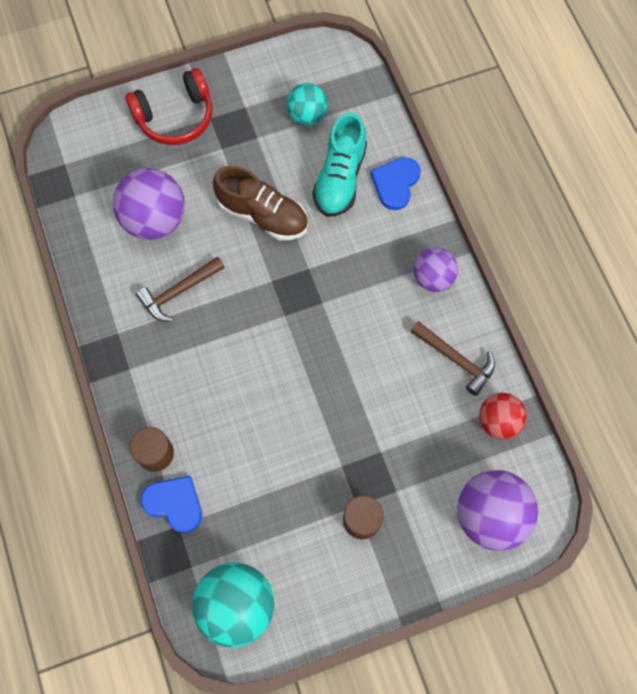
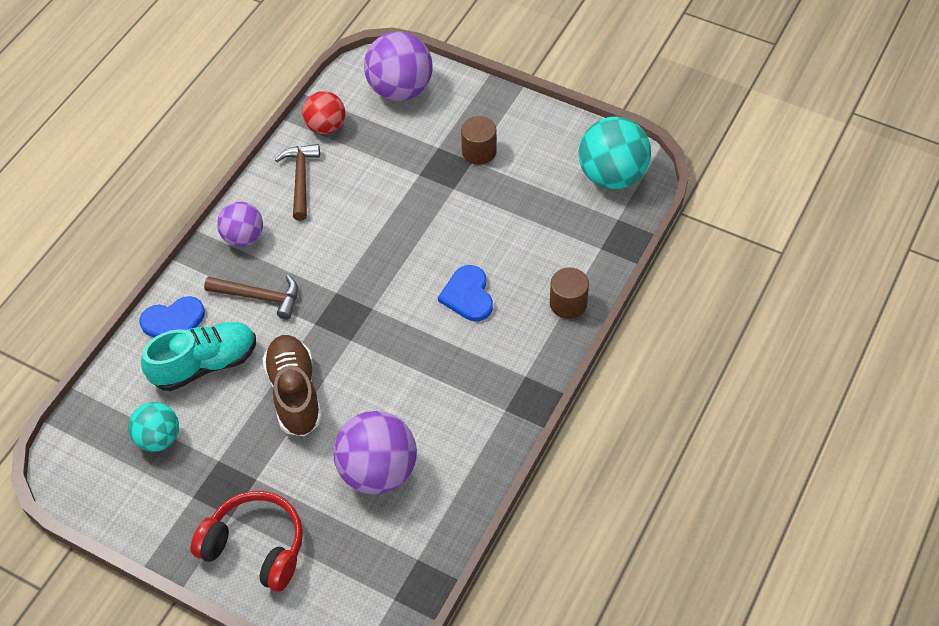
camera: 130 degrees left, 15 degrees down
brown hammer [136,256,225,322] -> brown hammer moved to [204,275,298,319]
blue heart [141,476,202,533] -> blue heart moved to [438,265,493,321]

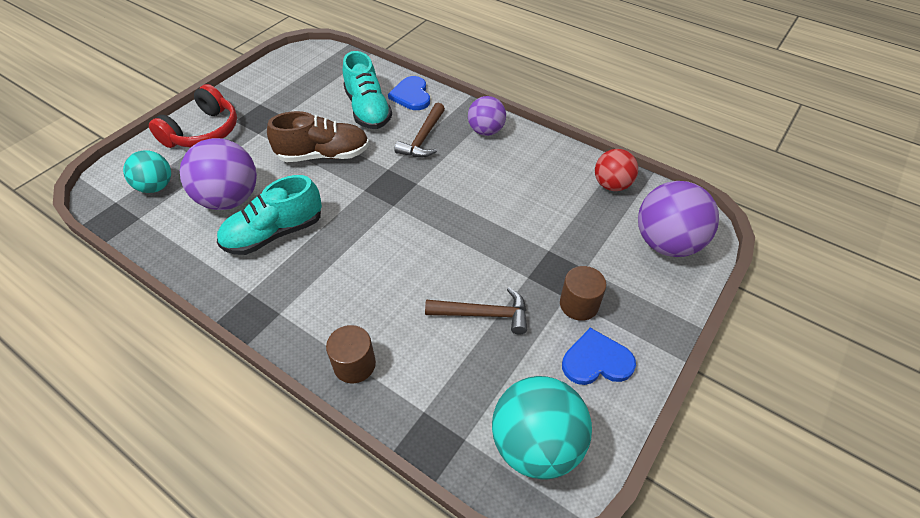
camera: 95 degrees right, 5 degrees down
turquoise ball [128,402,179,452] -> turquoise ball moved to [123,150,171,193]
brown hammer [275,144,320,221] -> brown hammer moved to [425,287,527,335]
blue heart [438,265,493,321] -> blue heart moved to [562,328,636,385]
none -> turquoise shoe [217,175,322,255]

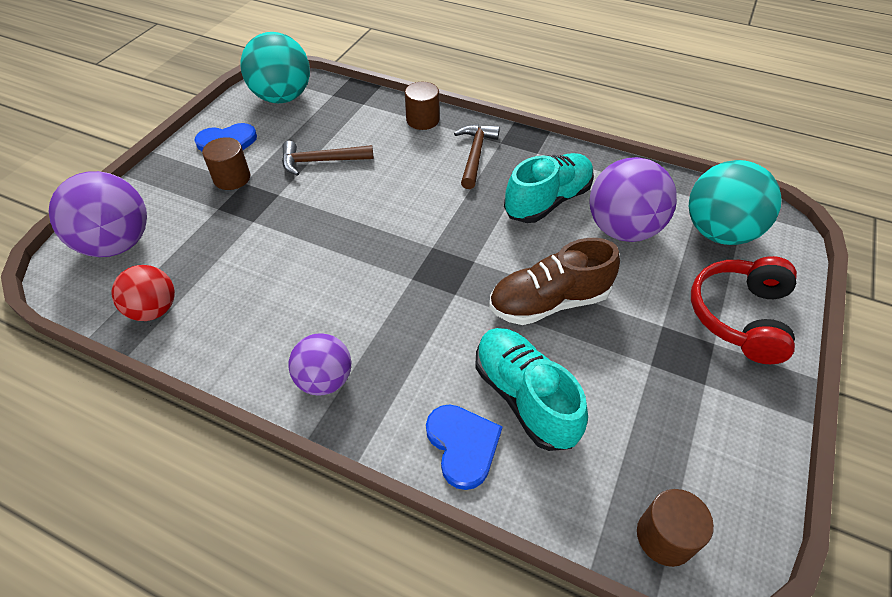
camera: 170 degrees right, 0 degrees up
turquoise ball [123,150,171,193] -> turquoise ball [689,160,782,245], size x1.62
brown hammer [394,103,445,158] -> brown hammer moved to [454,124,500,189]
none -> brown cylinder [637,489,714,567]

